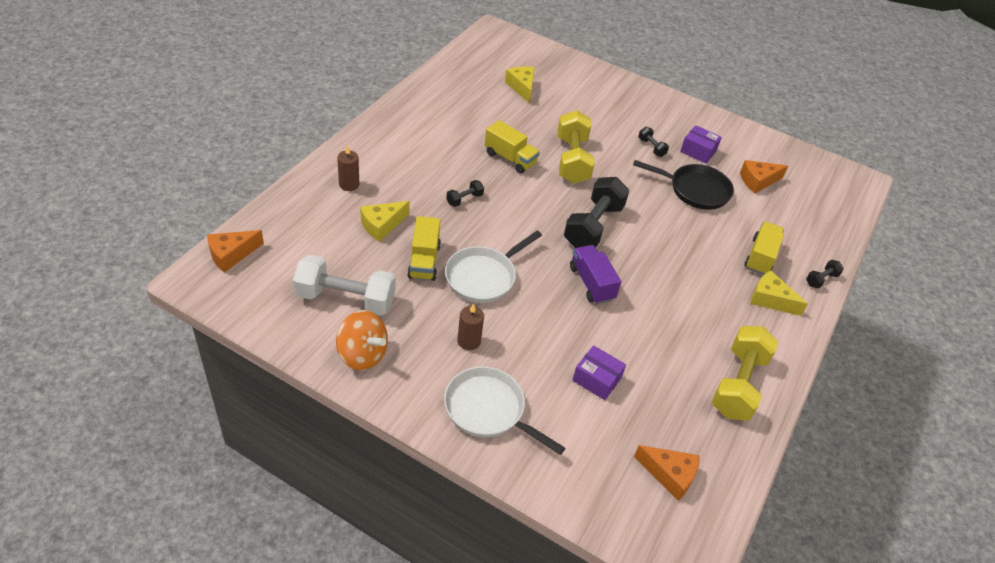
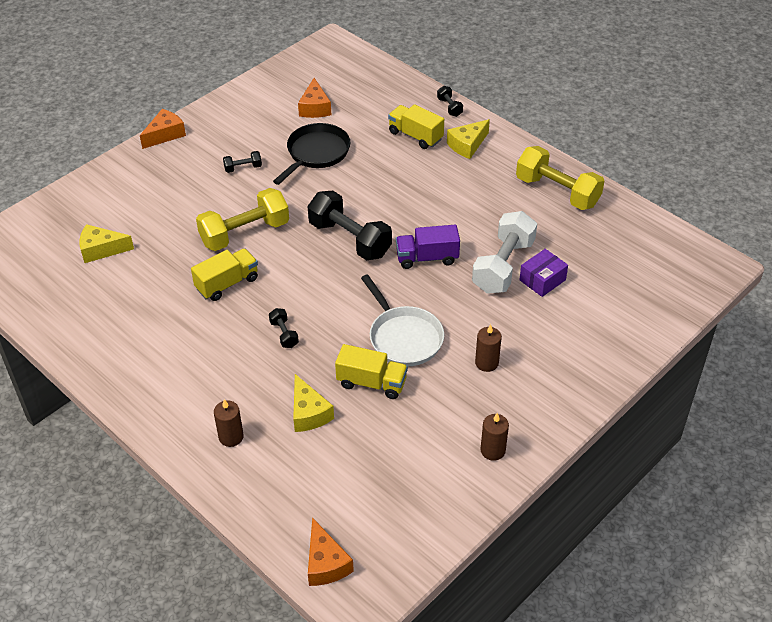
camera: 70 degrees left, 0 degrees up
white dumbbell [293,255,396,316] -> white dumbbell moved to [472,211,537,294]
orange spinning top [336,310,388,371] -> brown candle [480,413,509,461]
white pan [444,366,565,455] -> none
yellow dumbbell [558,110,595,184] -> yellow dumbbell turned 45 degrees counterclockwise [196,188,289,251]
orange cheese [634,445,700,501] -> orange cheese moved to [140,109,186,149]
purple box [680,125,722,164] -> none

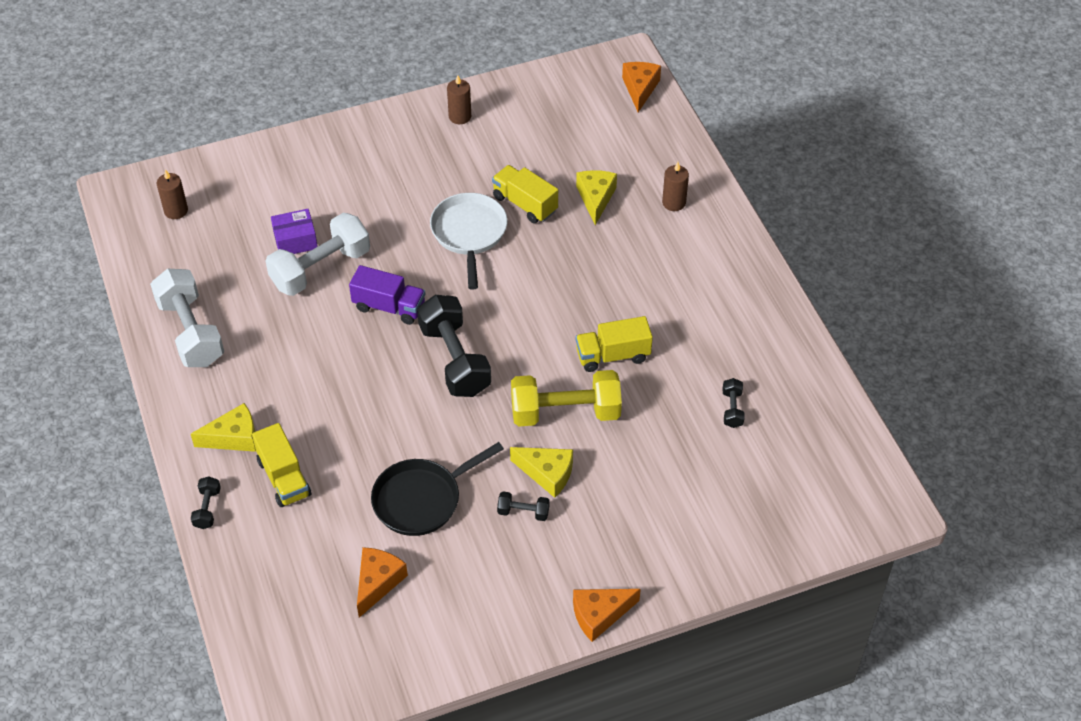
camera: 155 degrees left, 5 degrees up
yellow cheese [80,224,134,263] -> yellow cheese moved to [510,447,573,498]
black dumbbell [269,308,299,348] -> black dumbbell moved to [722,378,745,428]
brown candle [475,324,502,372] -> brown candle moved to [157,169,188,219]
yellow dumbbell [516,146,604,210] -> white dumbbell [150,269,224,367]

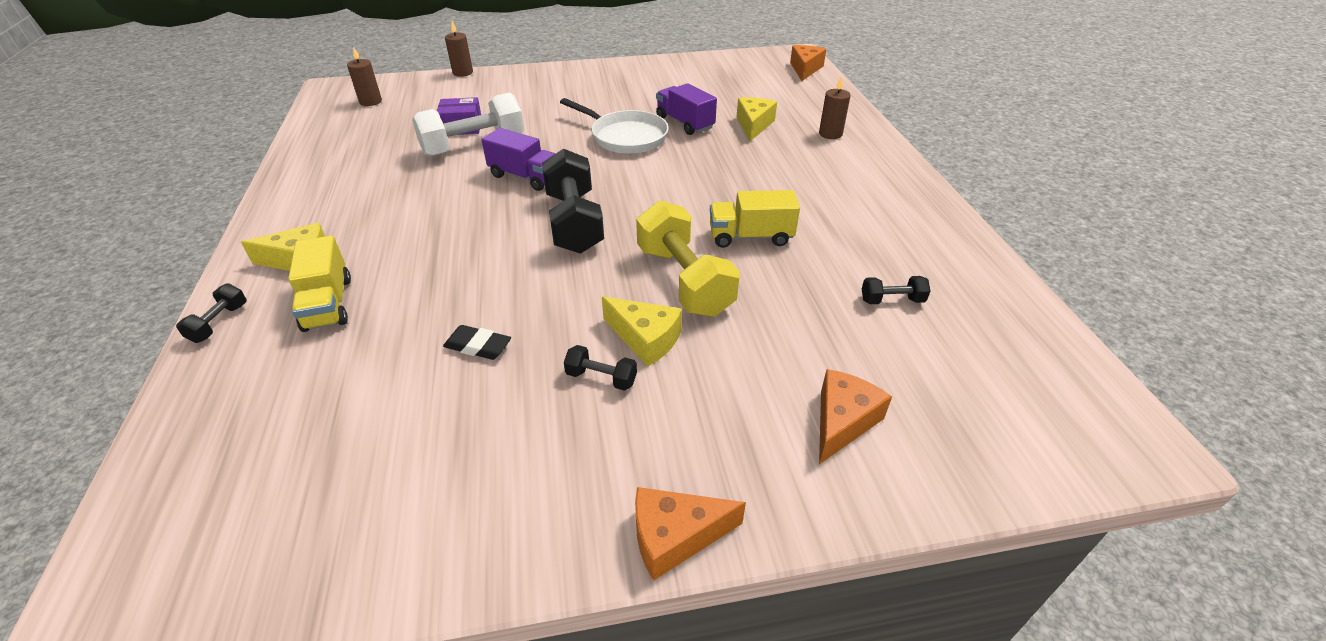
camera: 10 degrees right, 10 degrees down
white dumbbell [150,269,224,367] -> none
orange cheese [357,547,408,617] -> orange cheese moved to [819,369,892,464]
black pan [371,442,504,536] -> black eraser [443,325,511,360]
white pan [430,193,507,290] -> white pan turned 120 degrees clockwise [560,98,669,154]
brown candle [447,75,471,124] -> brown candle moved to [445,21,473,77]
yellow truck [492,165,558,223] -> purple truck [656,83,717,135]
yellow dumbbell [511,370,622,426] -> yellow dumbbell turned 60 degrees clockwise [636,200,740,317]
black dumbbell [722,378,745,428] -> black dumbbell turned 75 degrees clockwise [862,276,930,304]

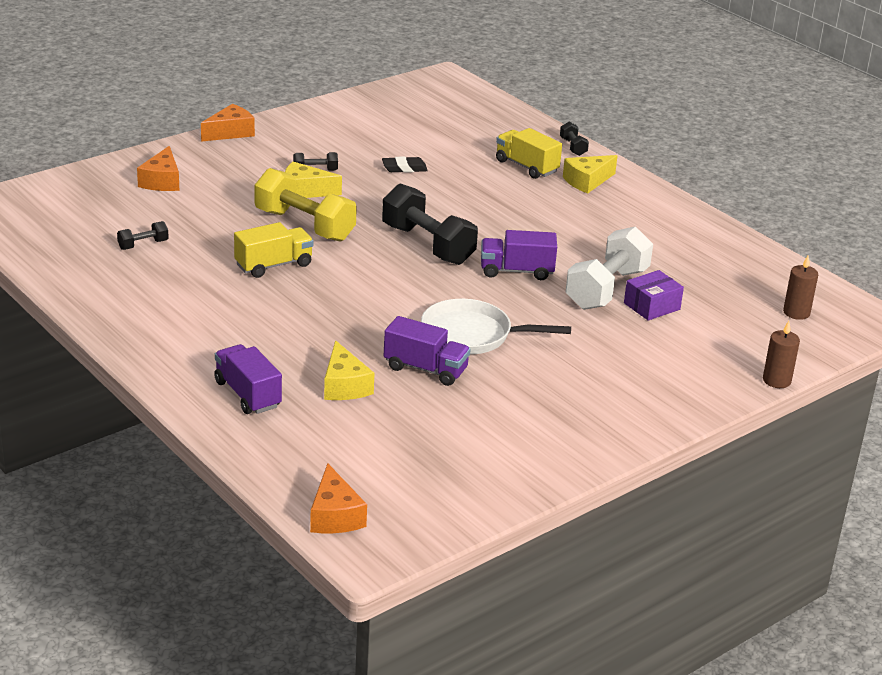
camera: 150 degrees right, 10 degrees down
brown candle [819,76,851,139] -> purple truck [214,344,282,414]

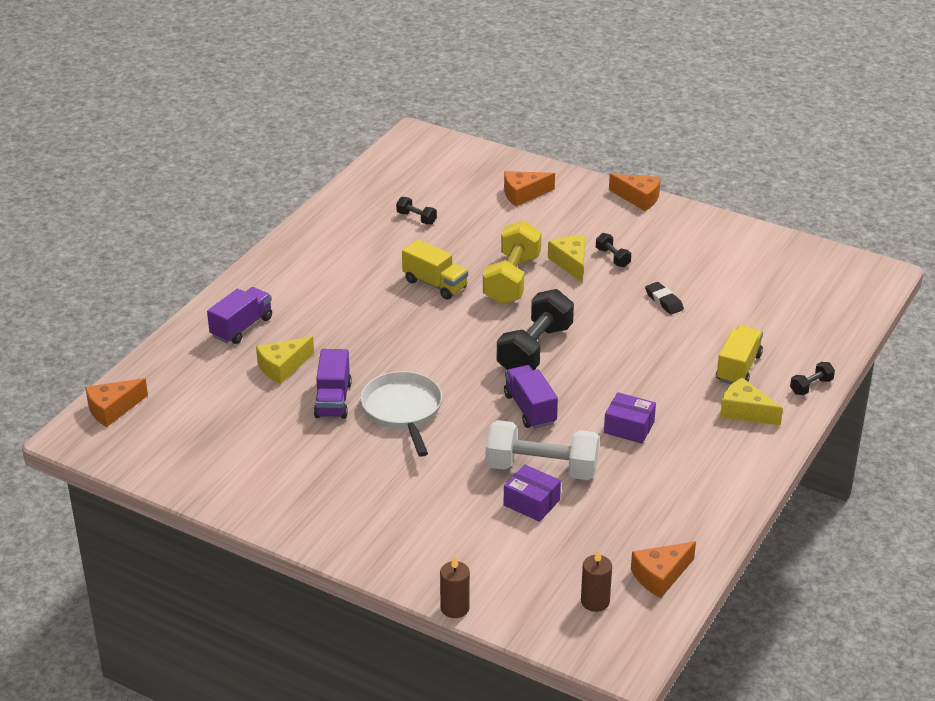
camera: 70 degrees right, 5 degrees up
none -> purple box [604,392,656,444]
none -> orange cheese [631,541,696,598]

